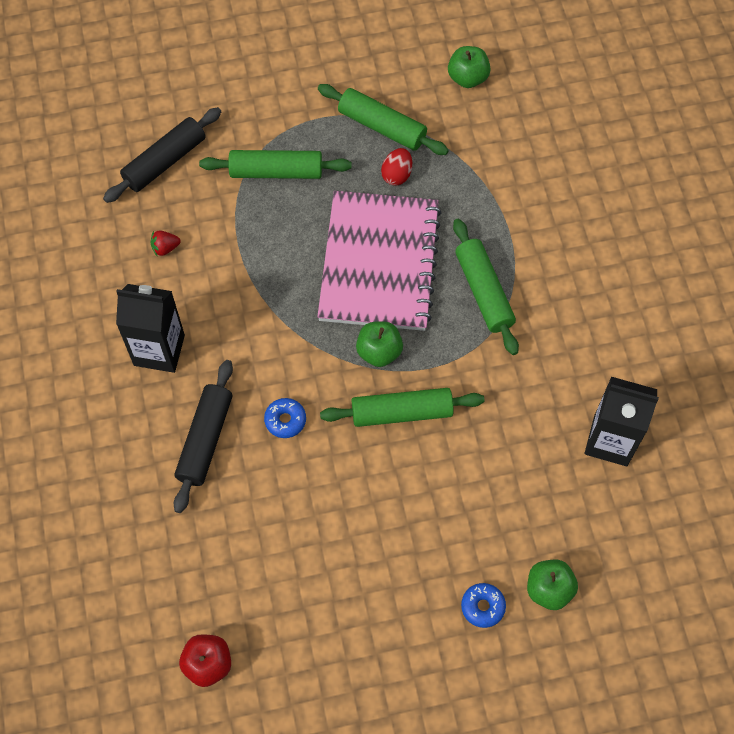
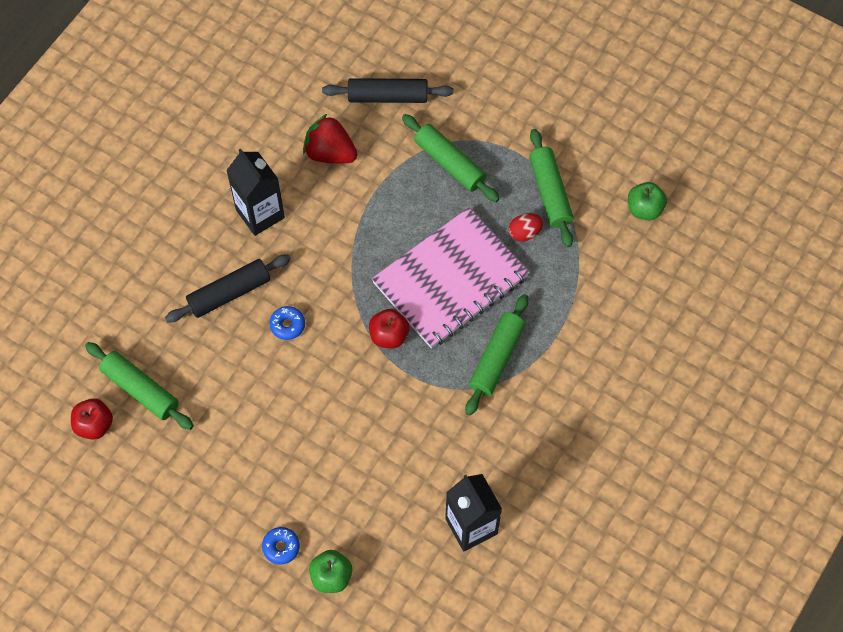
camera: 45 degrees right, 0 degrees up
red strawberry [151,230,181,257] -> red strawberry [303,114,357,163], size x2.15
green rolling pin [320,388,484,427] -> green rolling pin moved to [85,342,194,430]
green apple [356,321,403,367] -> red apple [369,309,409,348]

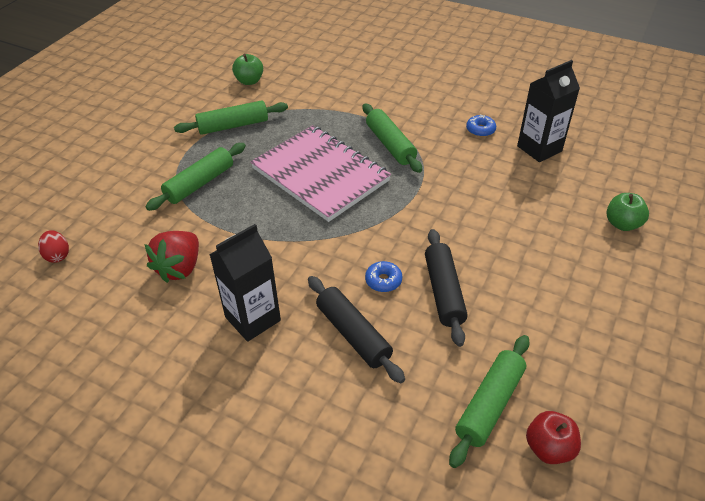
camera: 95 degrees left, 20 degrees down
blue donut [262,527,300,565] -> blue donut moved to [466,115,496,137]
black rolling pin [322,78,453,103] -> black rolling pin moved to [425,229,468,347]
red apple [369,309,409,348] -> none
green rolling pin [465,294,529,416] -> green rolling pin turned 45 degrees clockwise [363,103,422,173]
red egg [509,213,543,242] -> red egg moved to [38,230,69,263]

